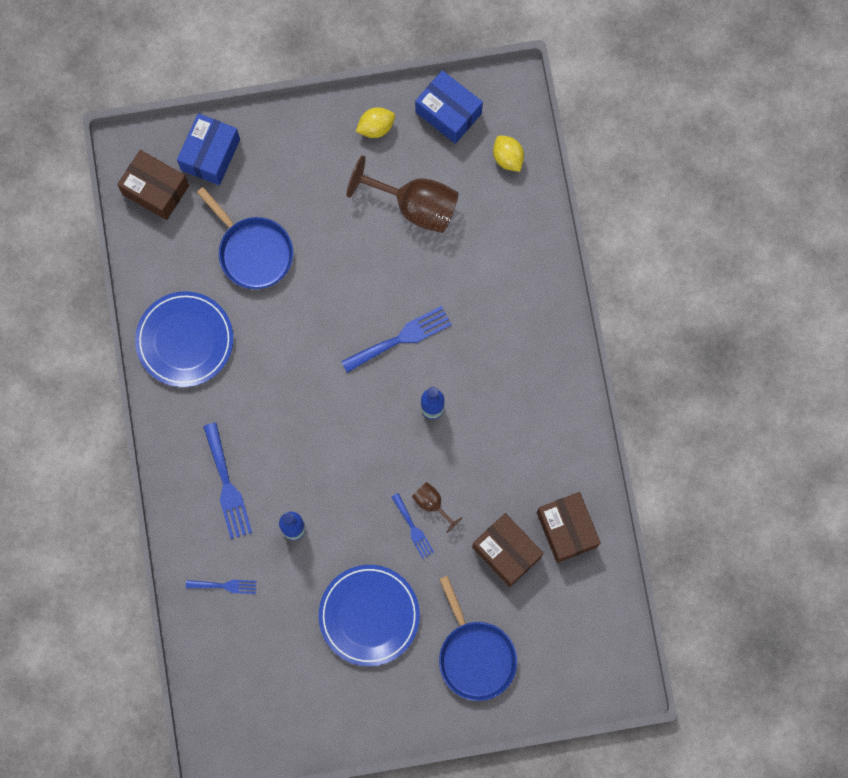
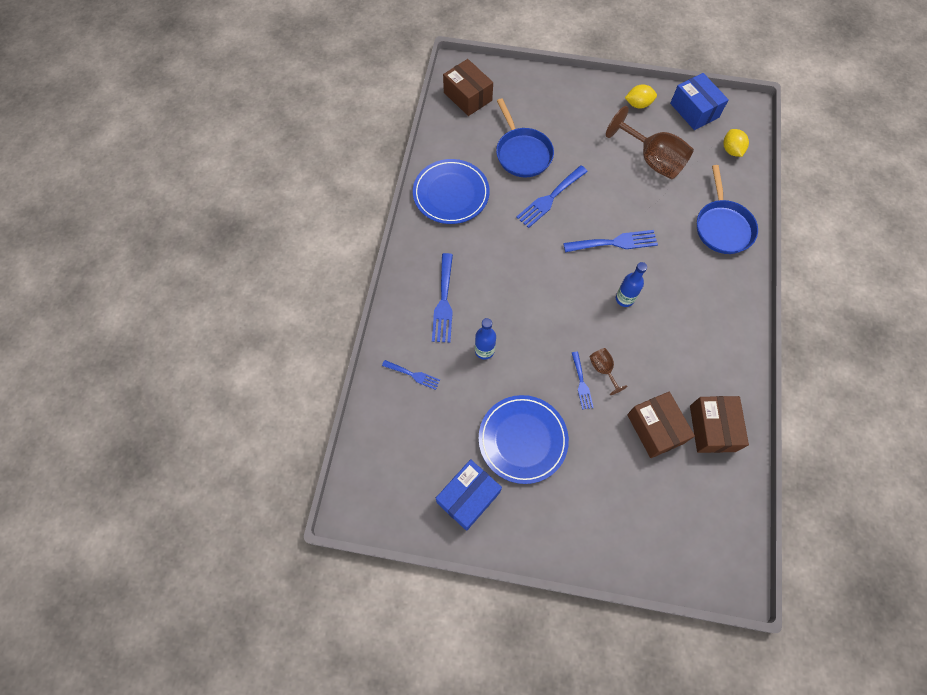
camera: 20 degrees right, 10 degrees down
blue box [177,113,240,185] -> blue box moved to [436,459,502,531]
blue pan [439,575,517,701] -> blue pan moved to [697,165,758,254]
none -> blue fork [516,166,588,228]

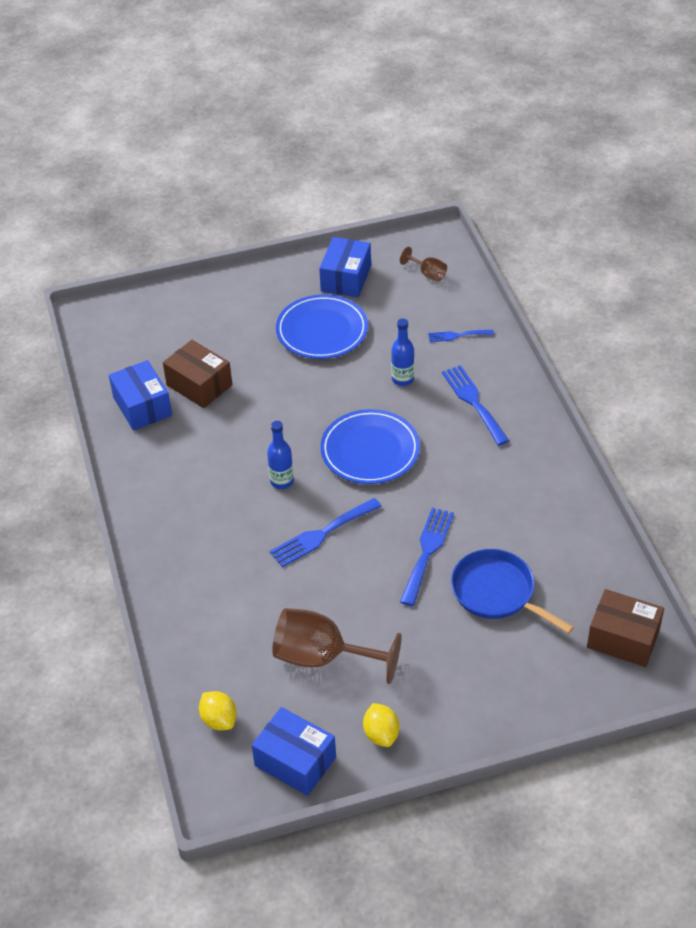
camera: 155 degrees right, 20 degrees down
blue plate [413,159,490,224] -> blue plate moved to [320,409,420,484]
blue fork [572,352,594,410] -> none
brown goblet [589,348,627,395] -> brown goblet moved to [400,247,447,281]
yellow lemon [625,84,657,109] -> yellow lemon turned 75 degrees counterclockwise [363,703,399,747]
brown box [690,396,749,453] -> blue box [109,360,172,431]
blue pan [697,165,758,254] -> none

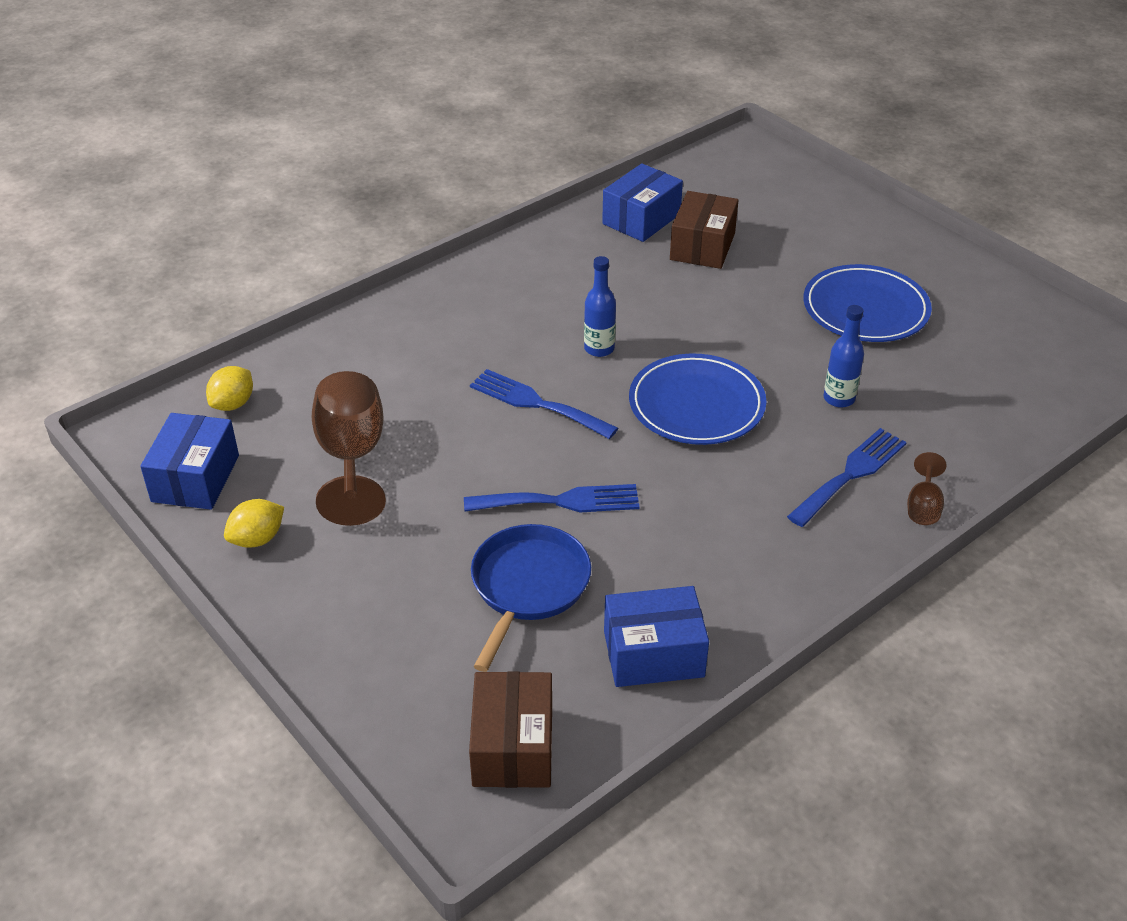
camera: 65 degrees right, 5 degrees down
blue box [319,237,371,297] -> blue box moved to [604,586,709,687]
brown goblet [400,247,447,281] -> brown goblet moved to [907,452,946,525]
blue fork [428,330,494,342] -> none

